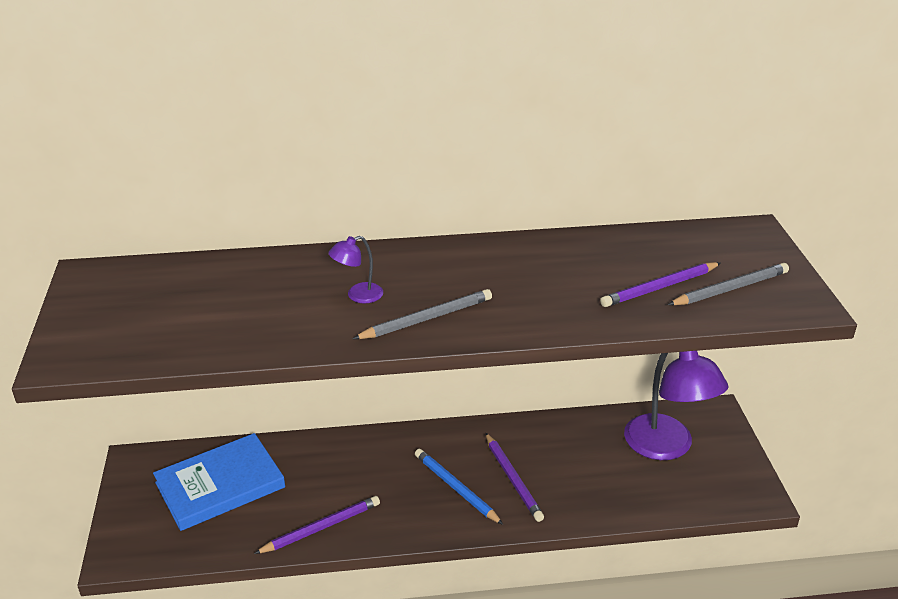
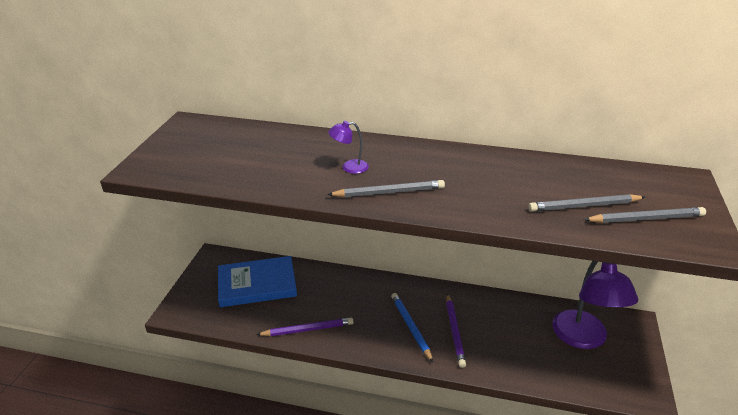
camera: 20 degrees right, 0 degrees up
purple pencil [600,262,721,307] -> grey pencil [528,194,645,212]

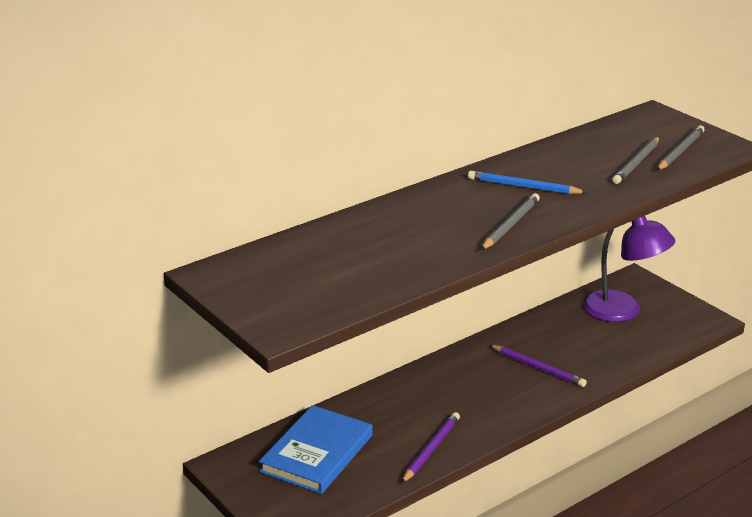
camera: 50 degrees left, 5 degrees down
purple lamp [328,121,369,174] -> none
blue pencil [391,293,433,362] -> blue pencil moved to [468,171,587,194]

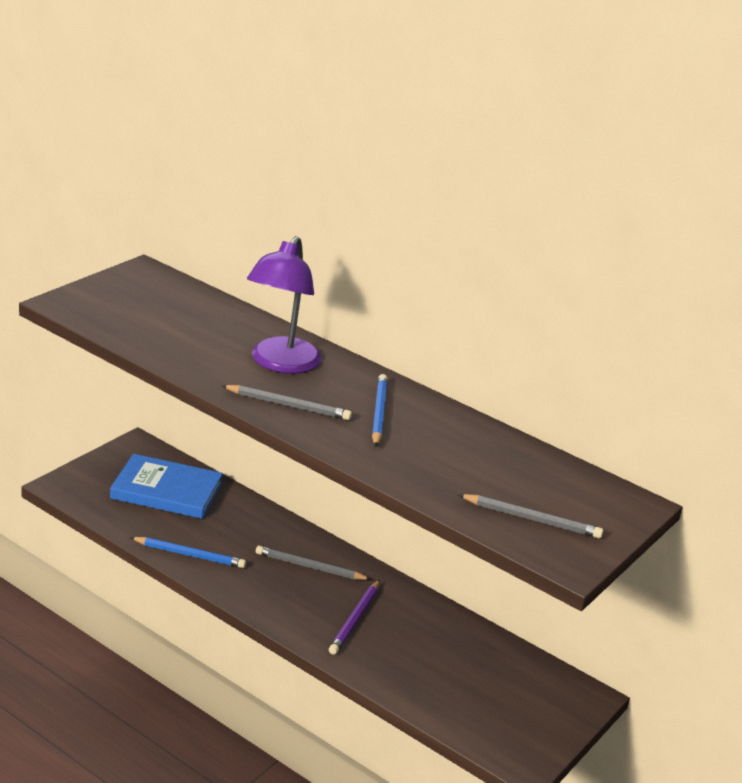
camera: 70 degrees right, 0 degrees up
purple pencil [401,412,460,484] -> blue pencil [130,537,246,568]
purple lamp [583,216,675,322] -> purple lamp moved to [247,236,322,374]
grey pencil [612,137,660,184] -> grey pencil moved to [256,546,372,580]

